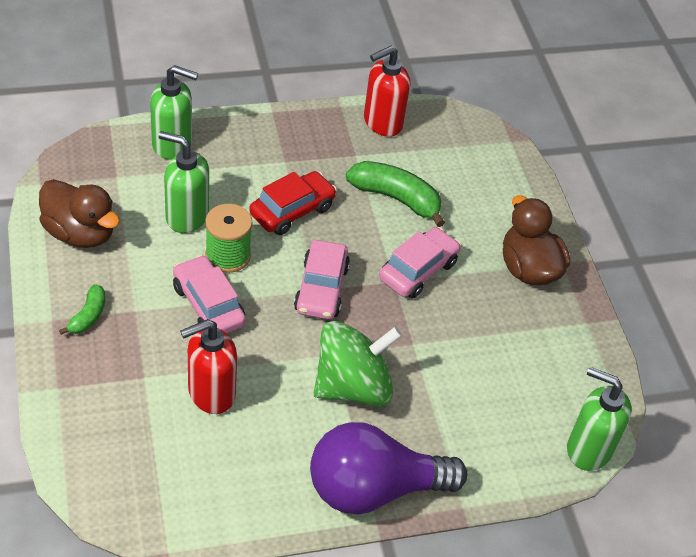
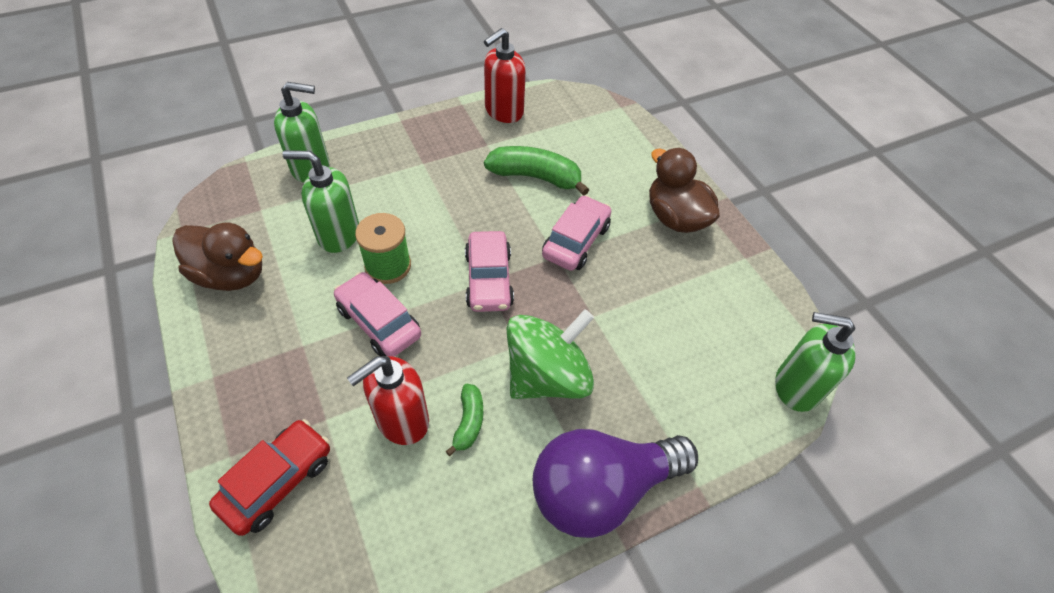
camera: 10 degrees left, 5 degrees up
green banana [59,284,105,335] -> green banana moved to [445,384,483,456]
red car [249,171,337,235] -> red car moved to [209,419,330,536]

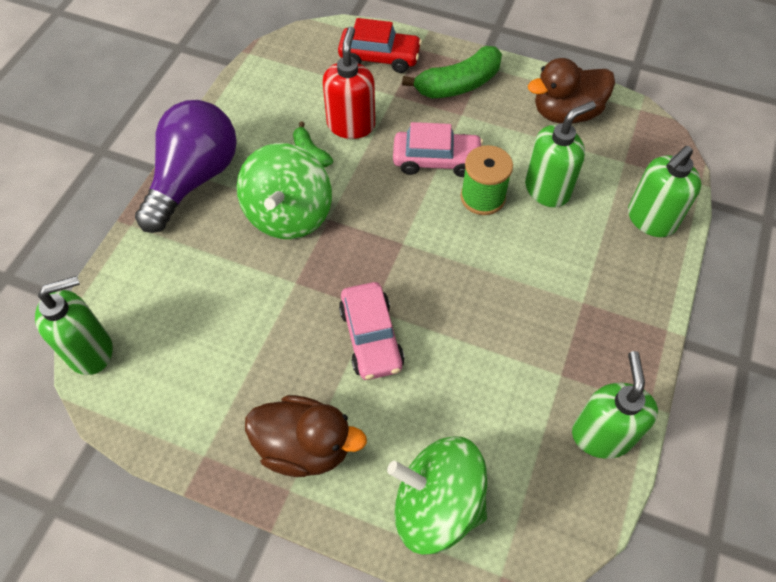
camera: 140 degrees right, 5 degrees up
red car [209,419,330,536] -> red car turned 75 degrees counterclockwise [338,18,422,73]
pink car [465,231,514,312] -> none
red soap dispenser [484,28,526,123] -> green soap dispenser [572,351,658,459]
green banana [484,146,589,196] -> green banana moved to [402,46,502,98]
none -> green spinning top [387,437,487,555]

